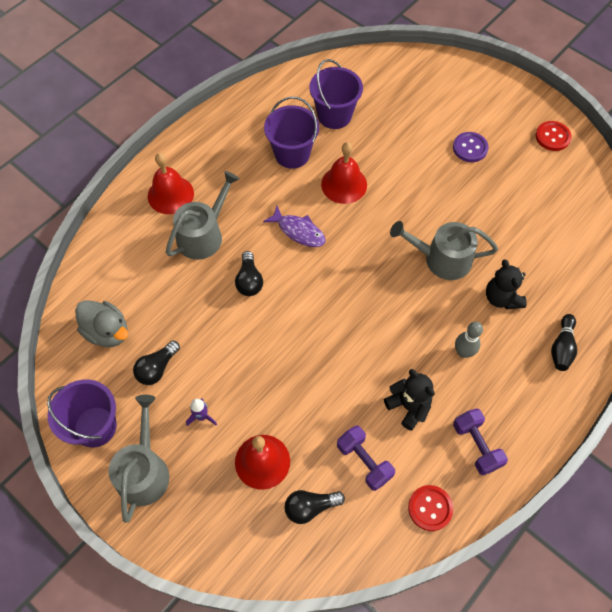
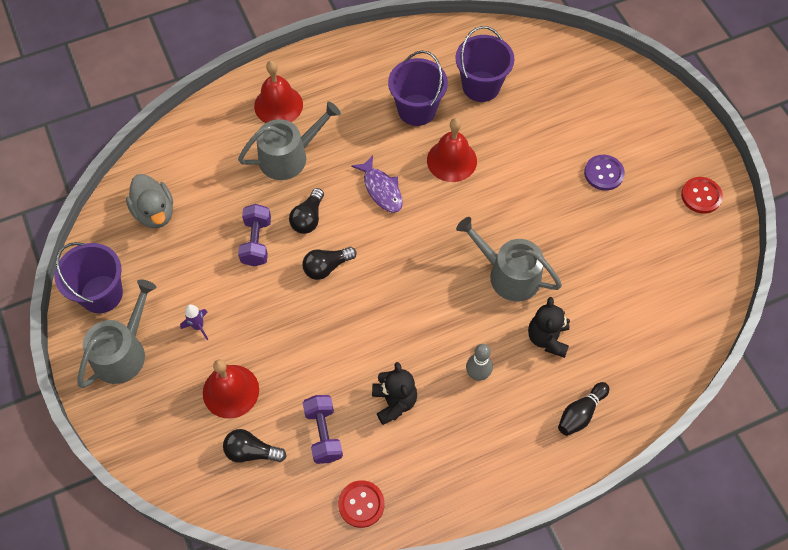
camera: 25 degrees right, 0 degrees up
black light bulb [133,340,180,385] -> black light bulb moved to [302,247,357,280]
purple dumbbell [453,409,508,475] -> purple dumbbell moved to [238,204,271,266]

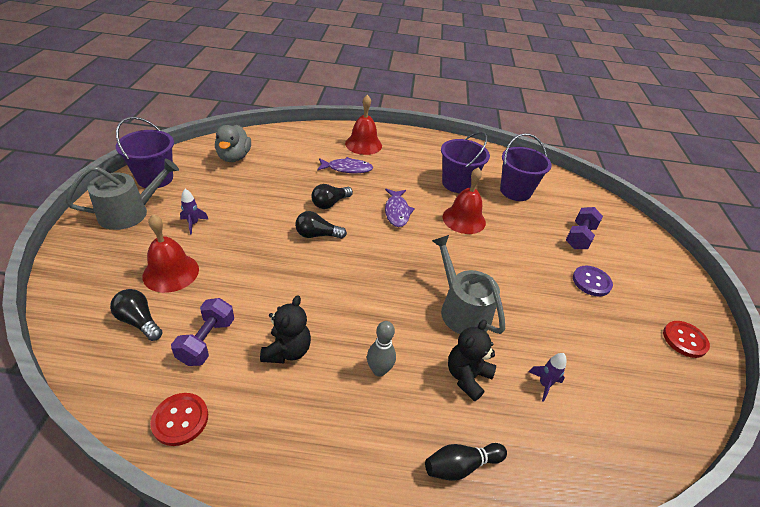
camera: 25 degrees right, 20 degrees down
grey watering can [238,102,341,180] -> purple fish [317,157,373,173]
purple dumbbell [238,204,271,266] -> purple dumbbell moved to [566,207,603,249]
none -> purple rocket [529,353,566,402]

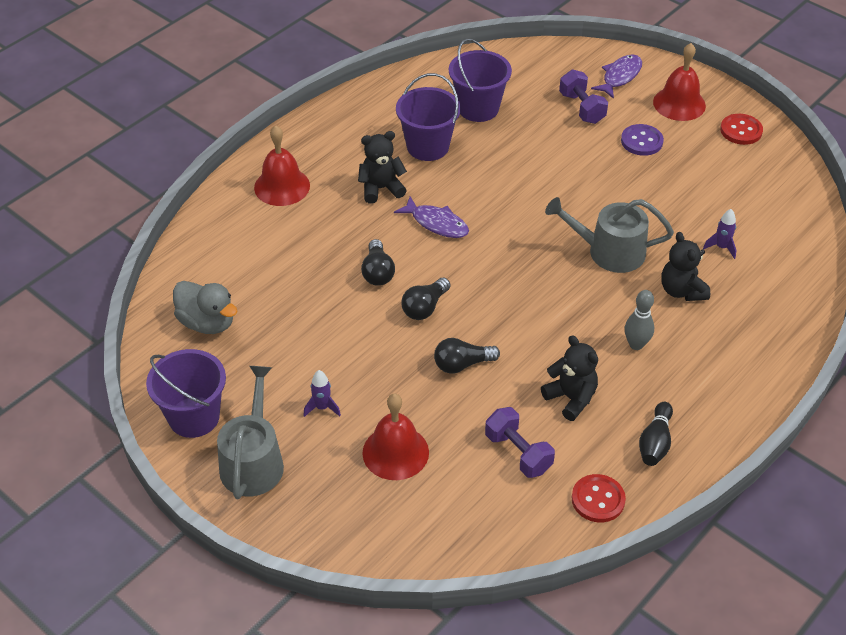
camera: 50 degrees left, 5 degrees up
black light bulb [110,289,162,341] -> black light bulb moved to [434,338,500,374]
purple fish [317,157,373,173] -> purple fish moved to [591,54,642,99]
black bowling pin [425,443,507,481] -> black bowling pin moved to [639,402,673,466]
red bell [443,167,486,234] -> red bell moved to [653,43,706,121]
none -> black teddy bear [358,131,407,204]

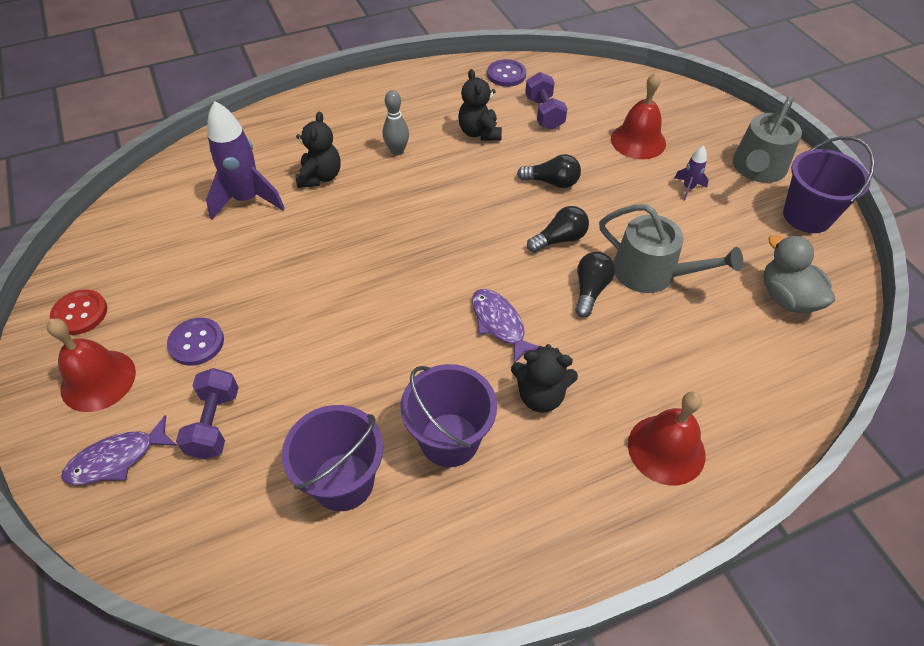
camera: 155 degrees left, 5 degrees up
grey watering can [545,197,674,273] -> grey watering can moved to [599,204,743,293]
red button [572,474,626,522] -> purple button [487,59,526,87]
black bowling pin [639,402,673,466] -> none
purple rocket [703,209,736,259] -> purple rocket [206,101,285,220], size x2.14

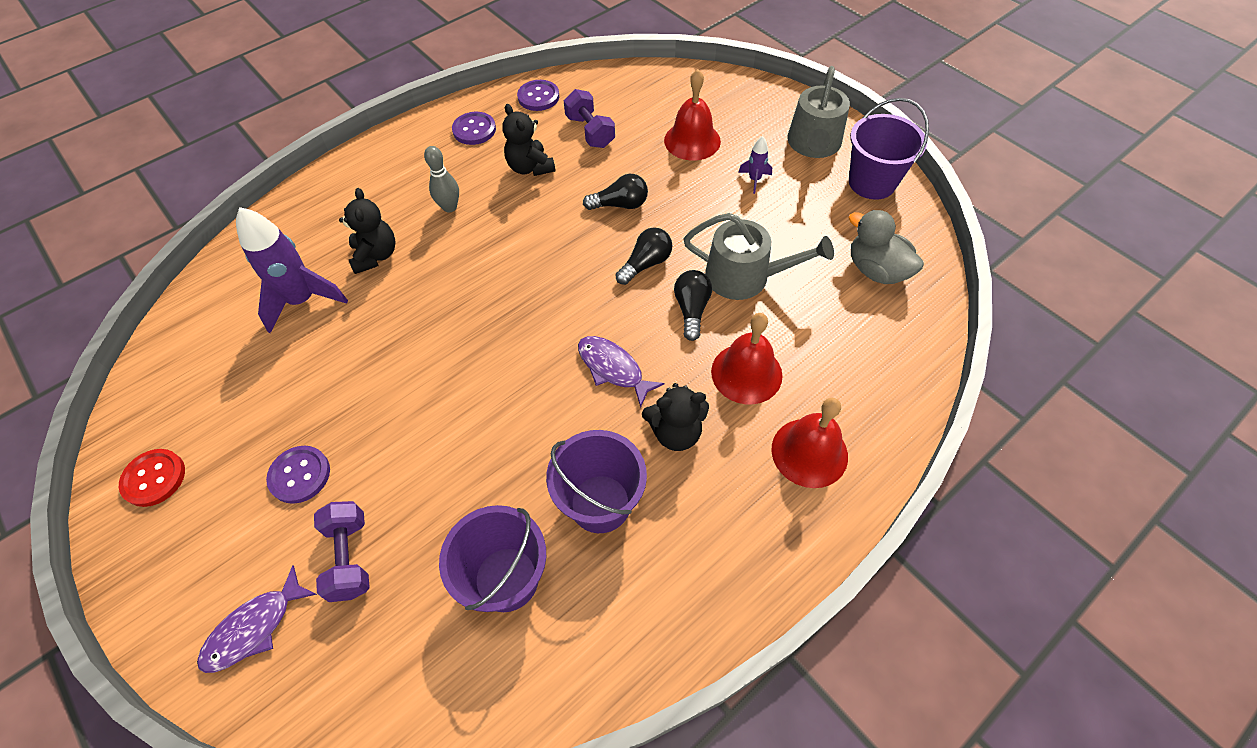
camera: 15 degrees left, 5 degrees up
red bell [47,318,136,412] -> red bell moved to [711,313,783,404]
none -> purple button [452,112,496,145]

